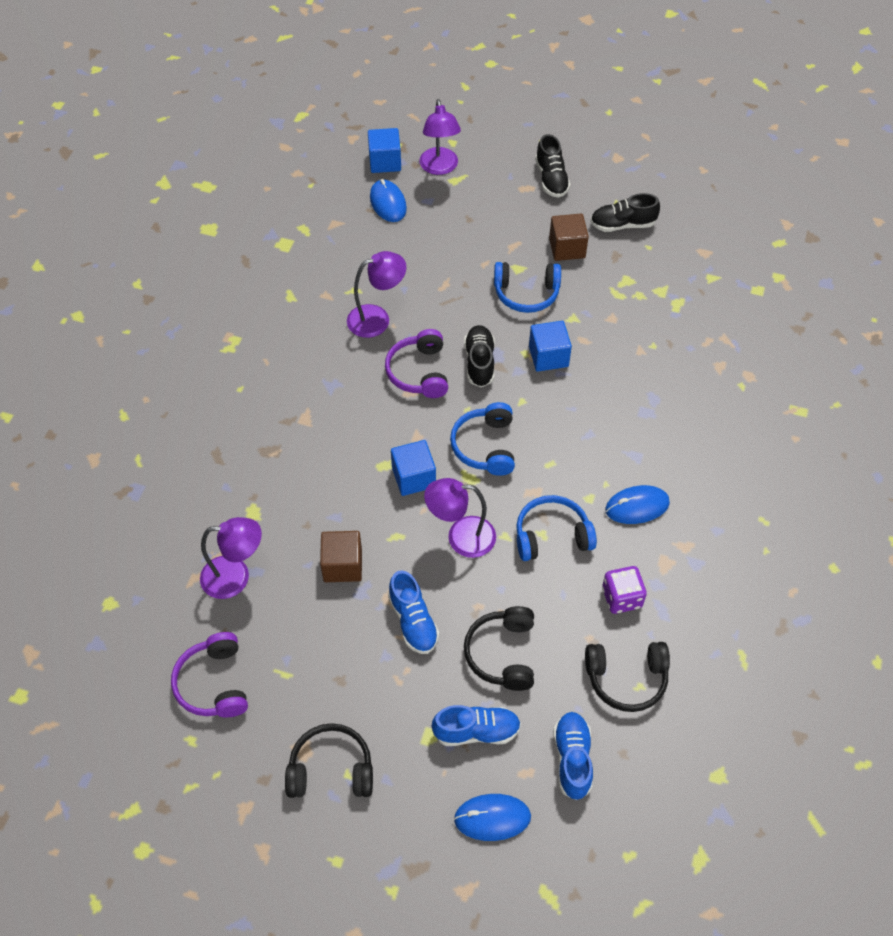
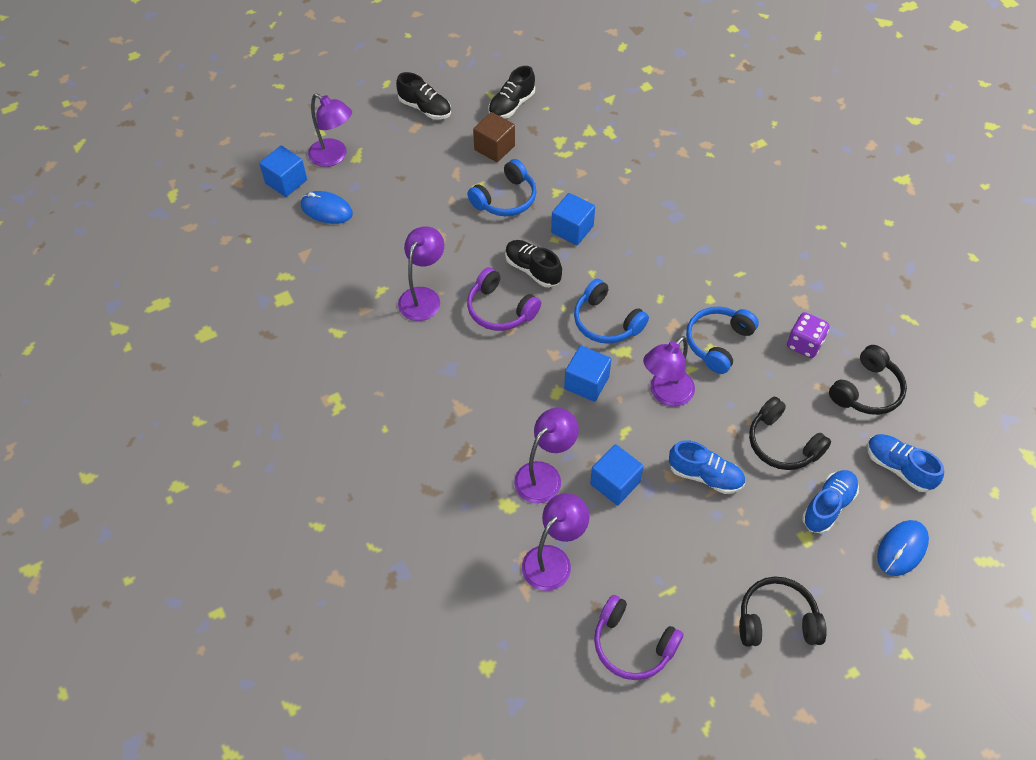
camera: 45 degrees left, 0 degrees up
black headphones [285,723,373,798] -> black headphones turned 45 degrees clockwise [739,576,827,646]
brown cube [320,531,362,582] -> blue cube [590,444,644,505]
blue mouse [605,485,670,524] -> none
none -> purple lamp [514,408,579,503]

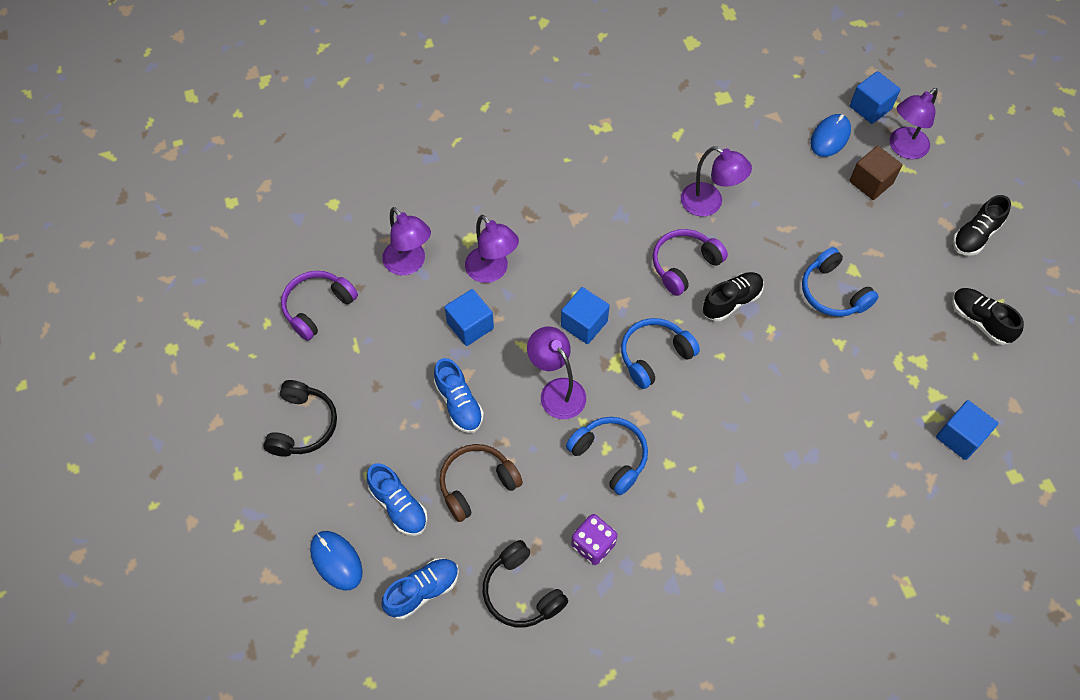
camera: 100 degrees right, 5 degrees up
brown cube [473,112,515,162] -> brown cube moved to [849,146,902,200]
blue cube [551,193,595,245] -> blue cube moved to [936,400,998,460]
blue shoe [669,440,745,494] -> blue shoe turned 60 degrees counterclockwise [434,358,484,433]
black headphones [749,397,831,470] -> brown headphones [439,444,523,522]

